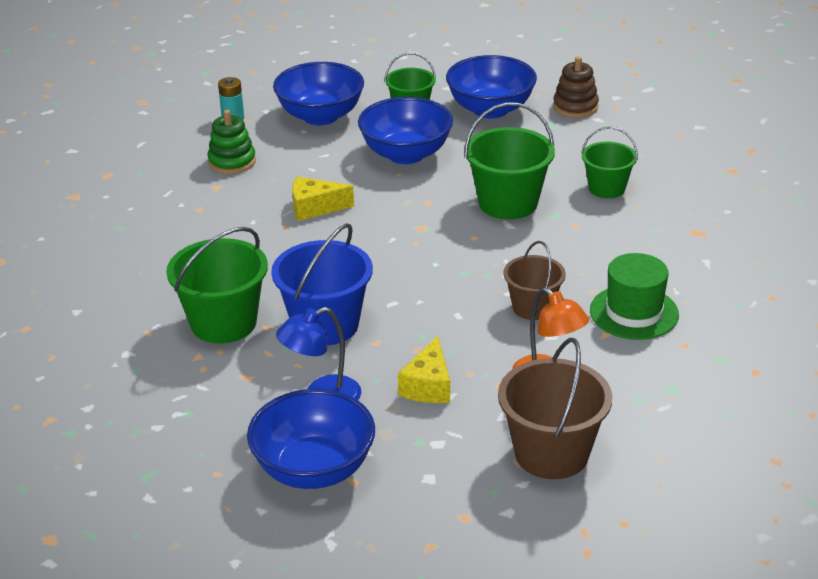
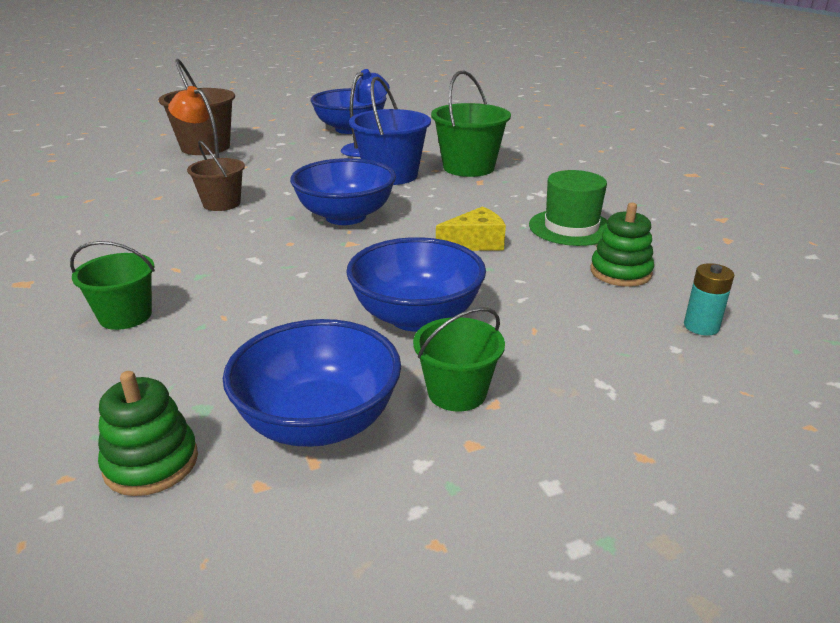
camera: 160 degrees right, 5 degrees down
blue bowl [273,62,364,125] -> blue bowl moved to [290,158,396,225]
yellow cheese [398,336,450,403] -> none
green bucket [464,102,555,219] -> none
brown stacking toy [553,56,599,118] -> green stacking toy [98,371,198,496]
green hat [590,253,679,340] -> green hat moved to [529,170,608,246]

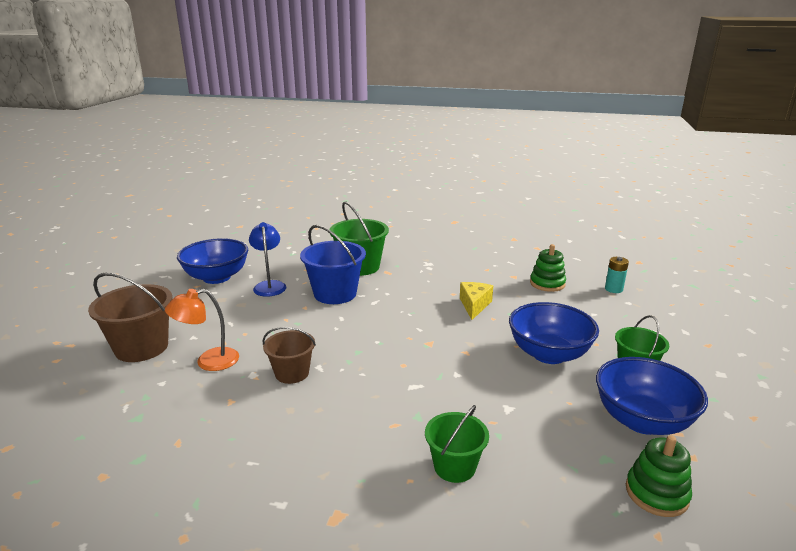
camera: 55 degrees left, 5 degrees down
blue bowl [290,158,396,225] -> none
green hat [529,170,608,246] -> none

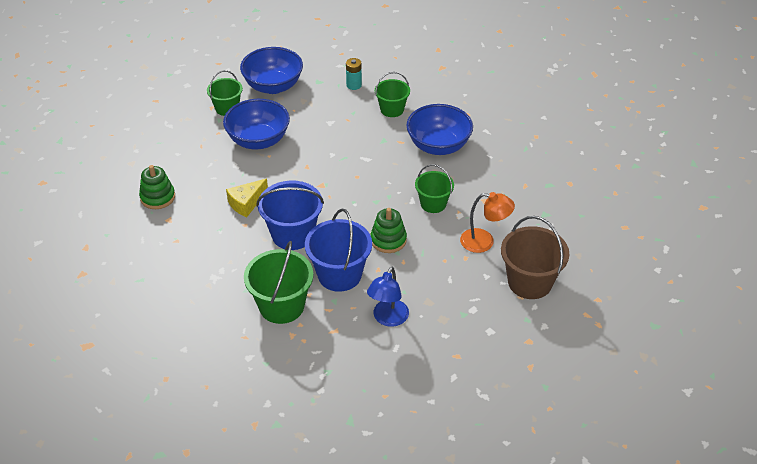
camera: 145 degrees left, 20 degrees up
blue bowl [177,238,248,284] -> blue bowl moved to [406,104,473,155]
brown bucket [263,327,316,384] -> green bucket [415,164,454,213]
turquoise battery [605,257,629,293] -> turquoise battery moved to [346,58,362,90]
green stacking toy [626,435,692,517] -> green stacking toy moved to [371,208,407,253]
none -> blue bucket [256,181,324,250]

